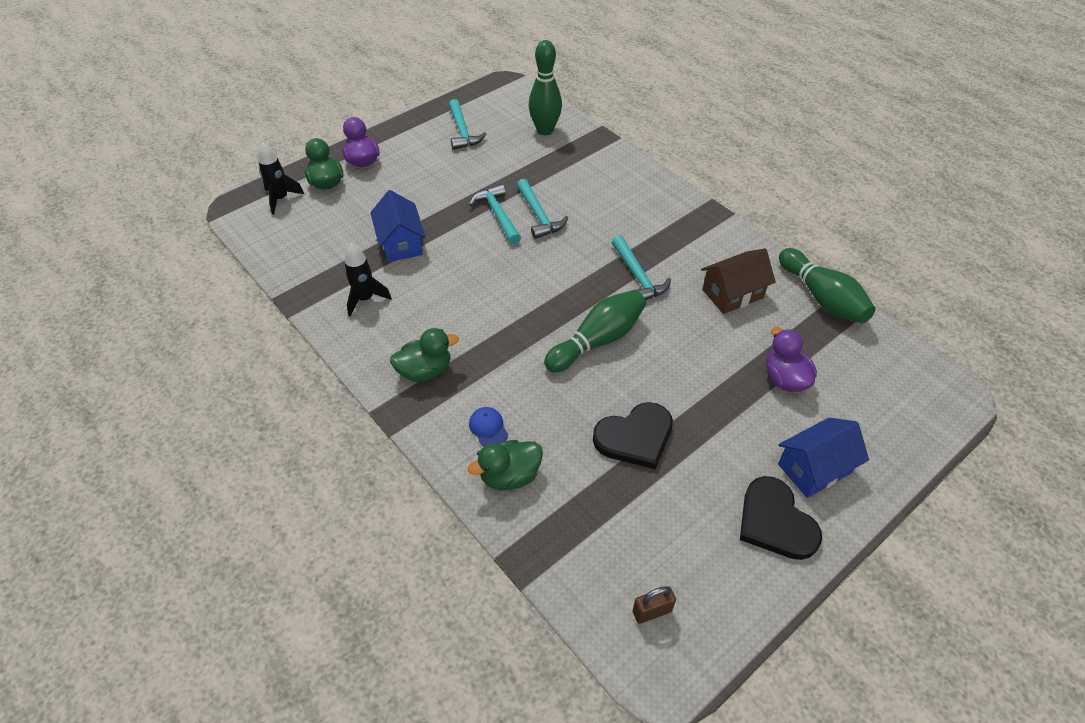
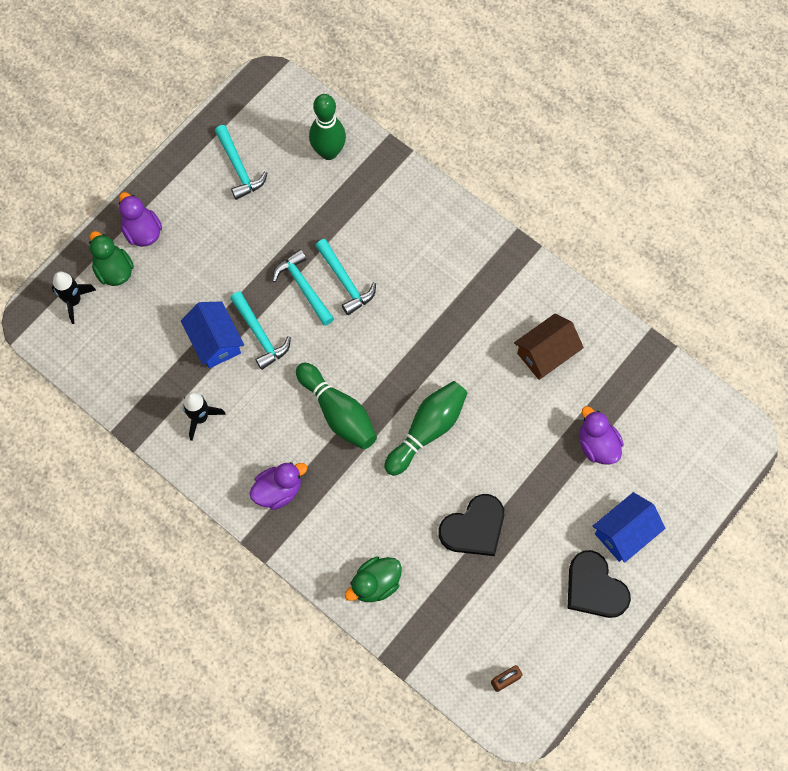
camera: 10 degrees left, 20 degrees up
green duck [390,328,459,382] -> purple duck [249,462,307,510]
blue cap [469,407,508,447] -> none
turquoise hammer [612,236,671,300] -> turquoise hammer moved to [230,291,291,370]
green bowling pin [779,248,875,323] -> green bowling pin moved to [296,363,377,449]

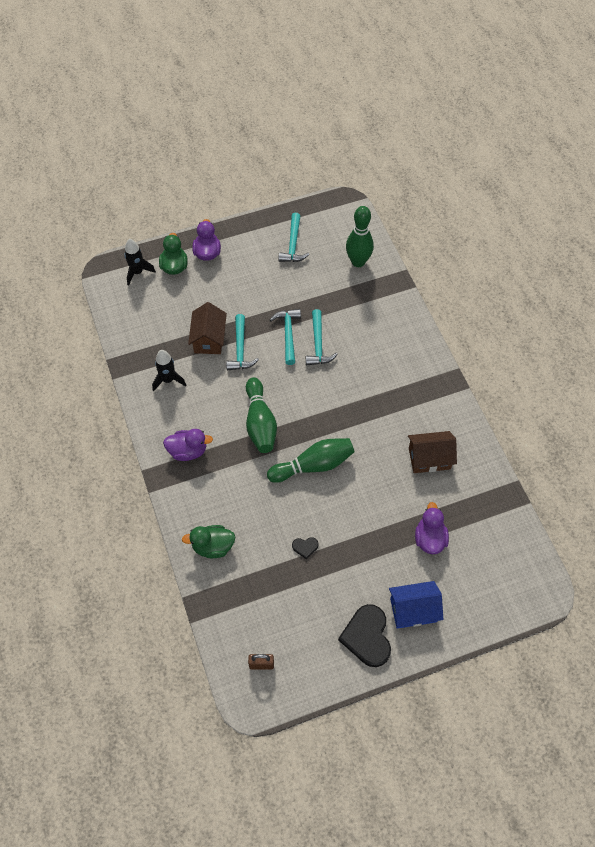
camera: 30 degrees right, 10 degrees down
blue house [181,301,244,368] -> brown house [188,302,227,354]
black heart [438,494,504,556] -> black heart [292,537,319,559], size x0.45

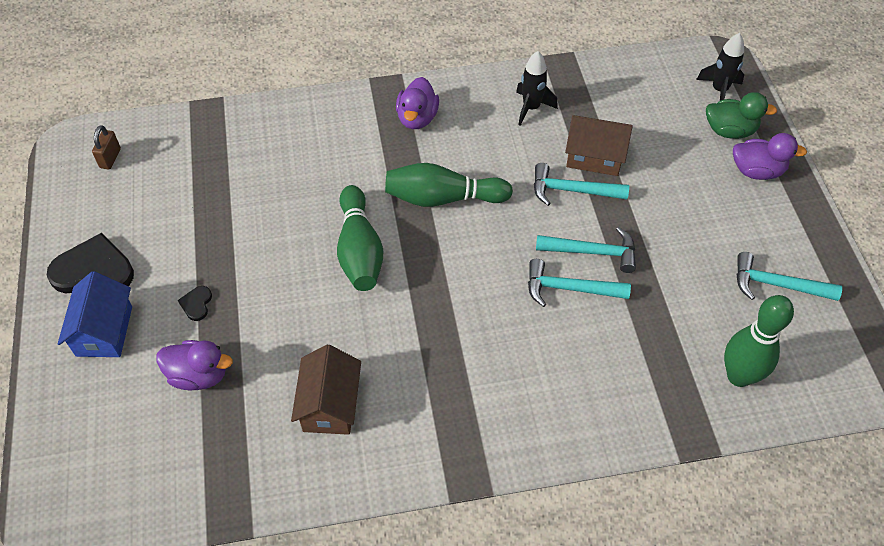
camera: 100 degrees right, 5 degrees down
green duck [182,525,235,558] -> none
black heart [292,537,319,559] -> black heart moved to [178,286,212,321]

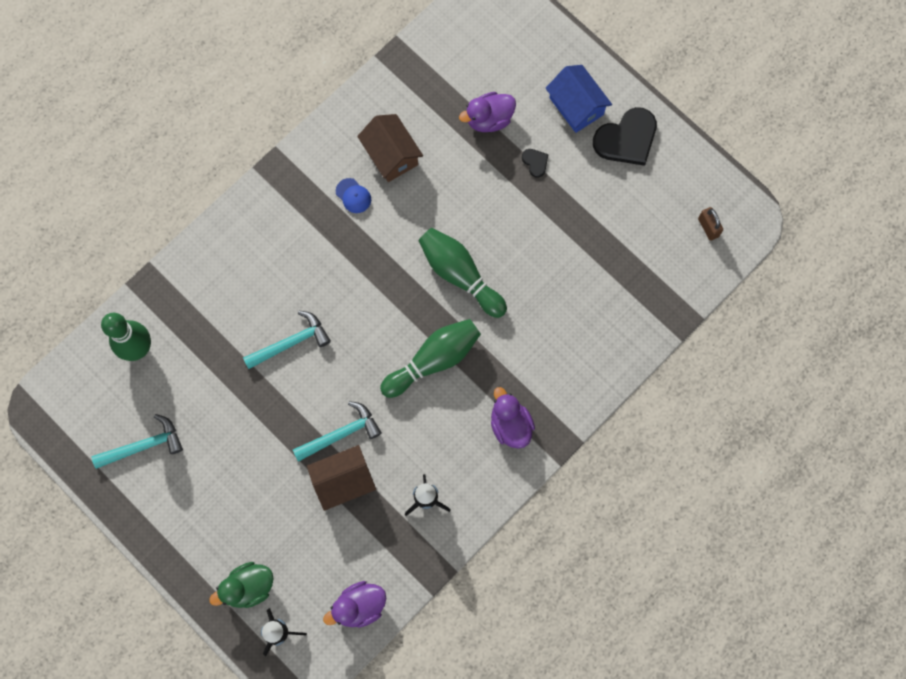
camera: 145 degrees right, 20 degrees up
turquoise hammer [536,227,636,273] -> none
purple duck [733,133,807,180] -> purple duck moved to [323,581,386,628]
none -> blue cap [336,178,371,213]

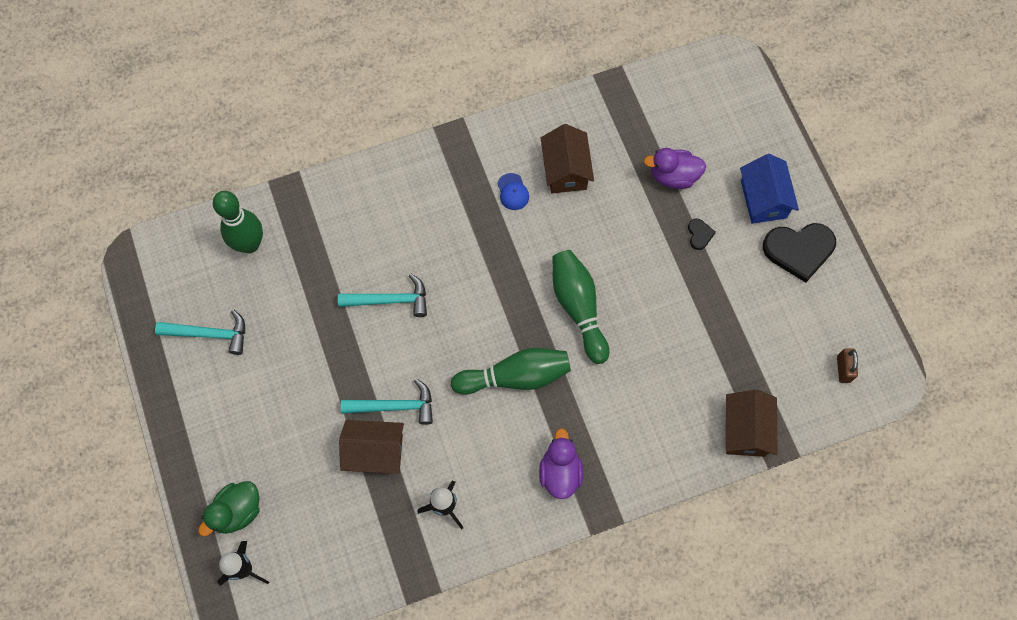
camera: 25 degrees right, 5 degrees down
green duck [209,562,274,608] -> green duck turned 45 degrees counterclockwise [198,481,260,536]
purple duck [323,581,386,628] -> none
none -> brown house [726,390,777,457]

